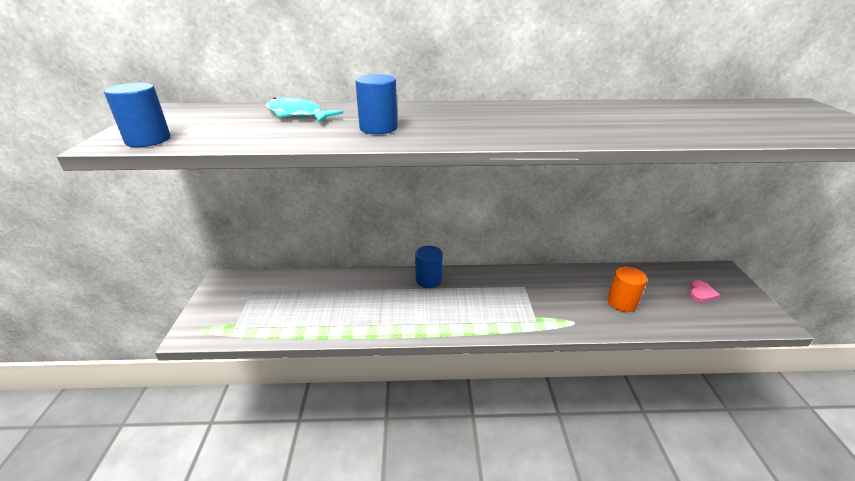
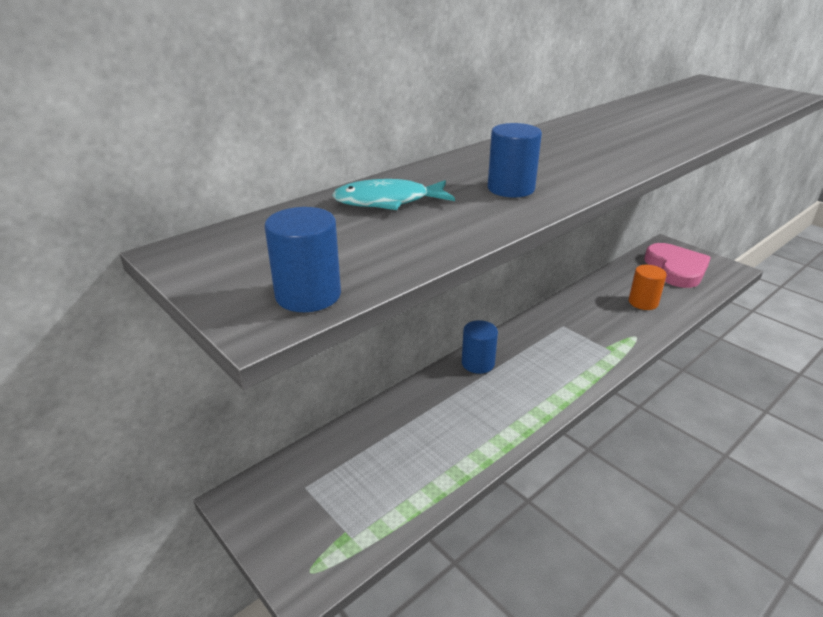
camera: 40 degrees left, 0 degrees up
pink heart [689,280,720,302] -> pink heart [644,243,711,288], size x2.40

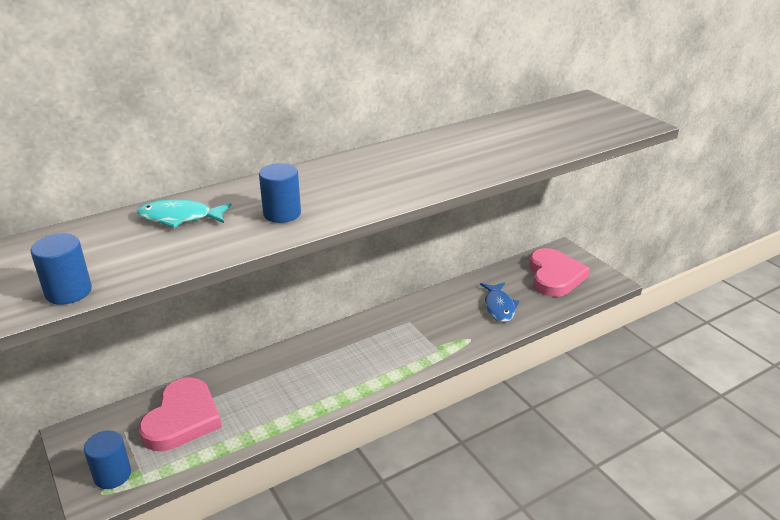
camera: 10 degrees right, 0 degrees up
blue cylinder [462,320,498,374] -> blue cylinder moved to [84,430,131,489]
orange cylinder [629,265,667,310] -> blue fish [480,282,519,322]
none -> pink heart [139,377,222,451]

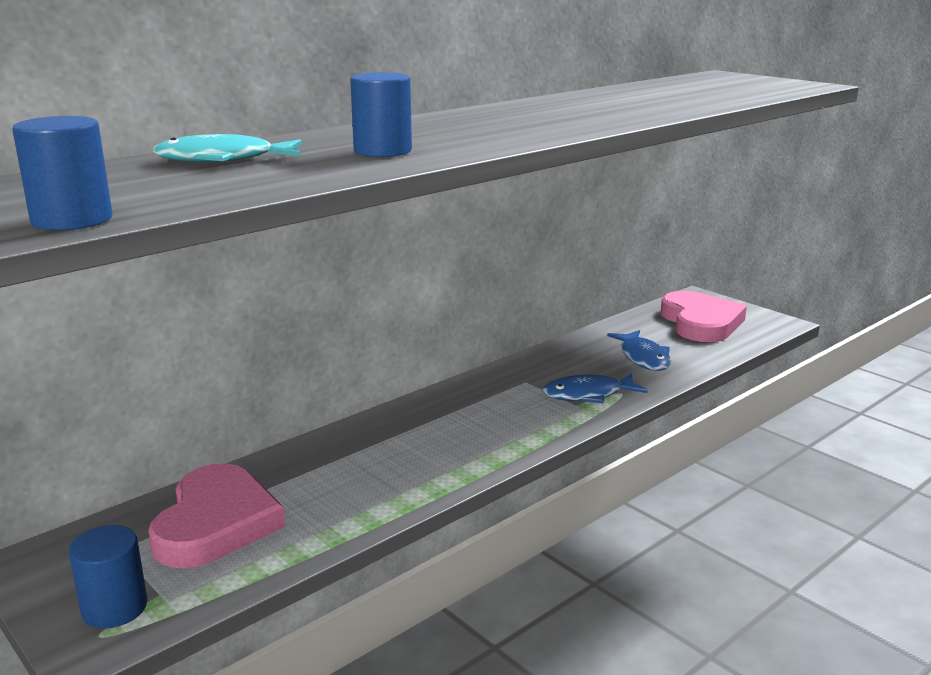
camera: 10 degrees left, 10 degrees down
none -> blue fish [543,373,648,404]

